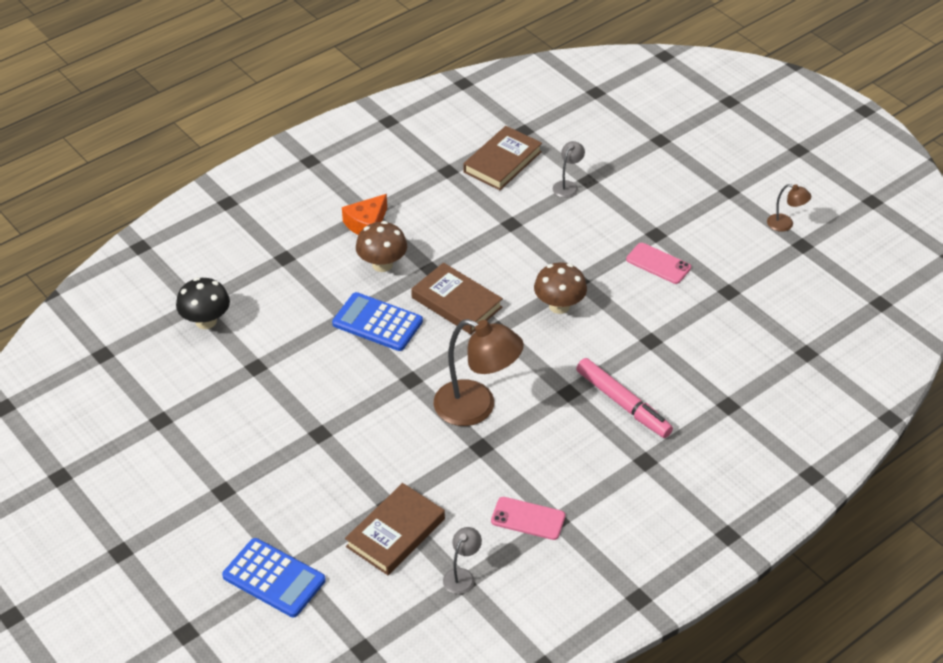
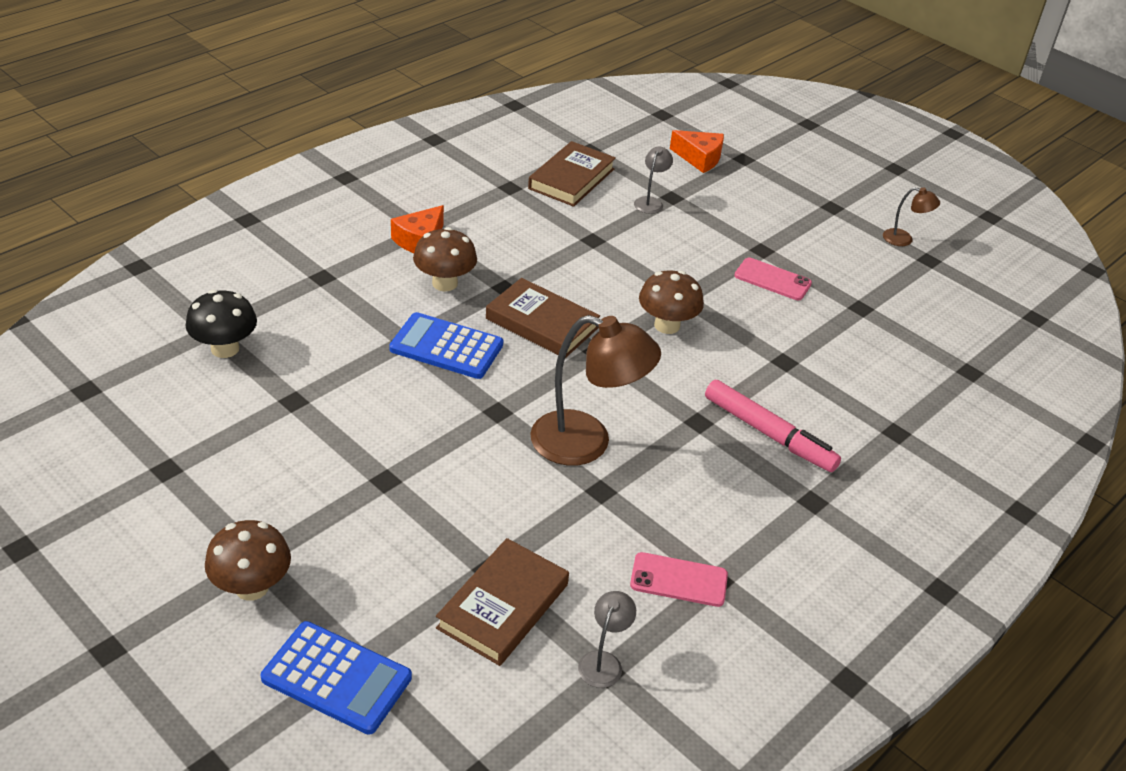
camera: 10 degrees left, 5 degrees down
none -> brown mushroom [205,520,291,601]
none -> orange cheese [670,130,724,173]

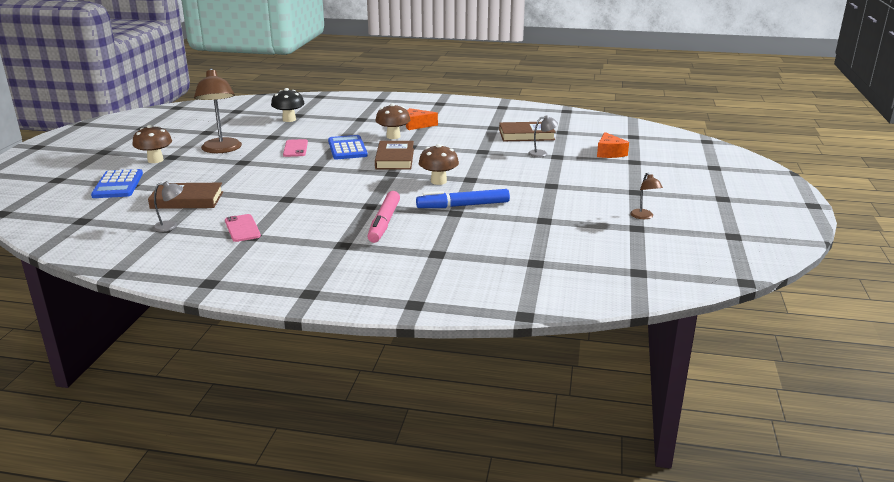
camera: 60 degrees right, 15 degrees down
brown lamp [530,315,661,466] -> brown lamp moved to [194,68,242,153]
pink phone [734,258,812,300] -> pink phone moved to [283,139,308,157]
none -> blue marker [416,189,510,208]

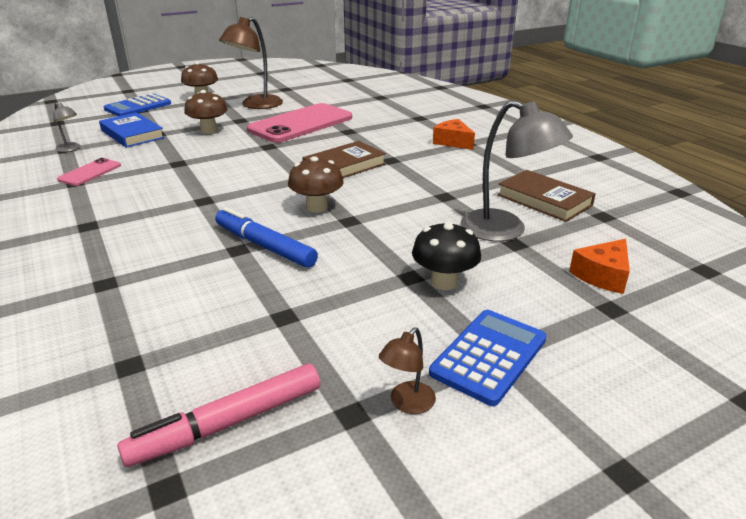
camera: 50 degrees right, 5 degrees up
brown book [148,183,223,209] -> blue book [99,112,165,148]
black mushroom [271,88,305,122] -> black mushroom moved to [412,221,481,290]
pink phone [283,139,308,157] -> pink phone [247,103,352,143], size x2.13
blue calculator [328,135,368,159] -> blue calculator moved to [429,310,547,406]
pink marker [367,191,400,243] -> pink marker moved to [117,364,320,467]
brown mushroom [375,103,410,139] -> brown mushroom moved to [184,90,228,134]
grey lamp [528,115,558,157] -> grey lamp [461,100,573,241], size x2.12

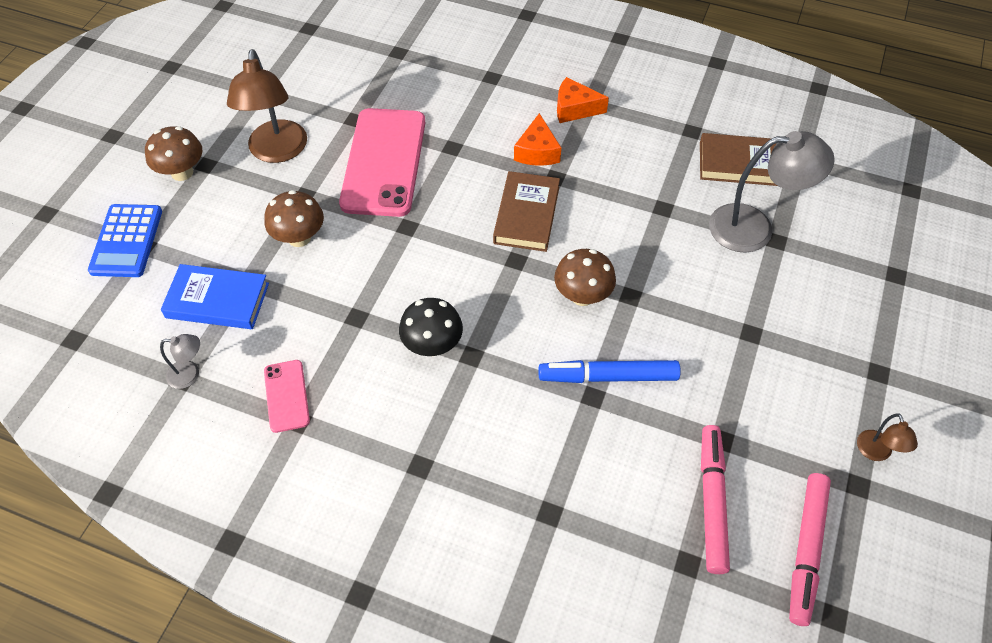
camera: 40 degrees left, 25 degrees up
black mushroom [412,221,481,290] -> black mushroom moved to [399,298,463,356]
blue calculator [429,310,547,406] -> none
orange cheese [569,239,630,294] -> orange cheese moved to [514,113,561,166]
none -> pink marker [701,425,730,574]

